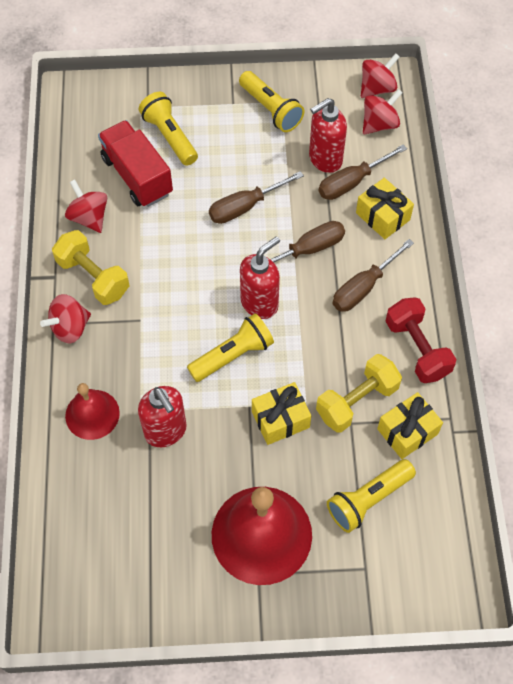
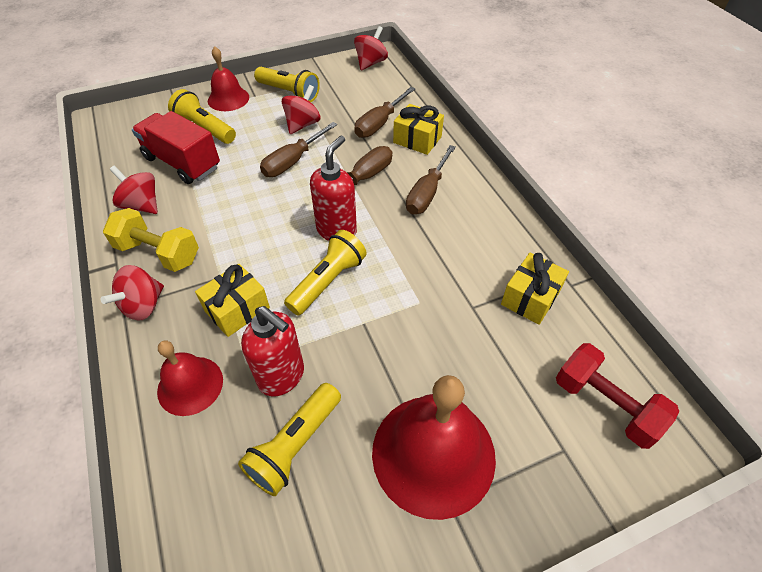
camera: 20 degrees left, 10 degrees down
yellow gift [252,382,311,445] -> yellow gift moved to [195,263,270,337]
red soap dispenser [309,98,347,173] -> none
yellow dumbbell [316,354,402,433] -> none
yellow flashlight [327,459,416,533] -> yellow flashlight moved to [238,383,341,496]
red spinning top [363,89,402,134] -> red spinning top moved to [282,85,321,134]
red dumbbell [385,297,456,383] -> red dumbbell moved to [556,343,679,449]
none -> red bell [208,46,249,111]

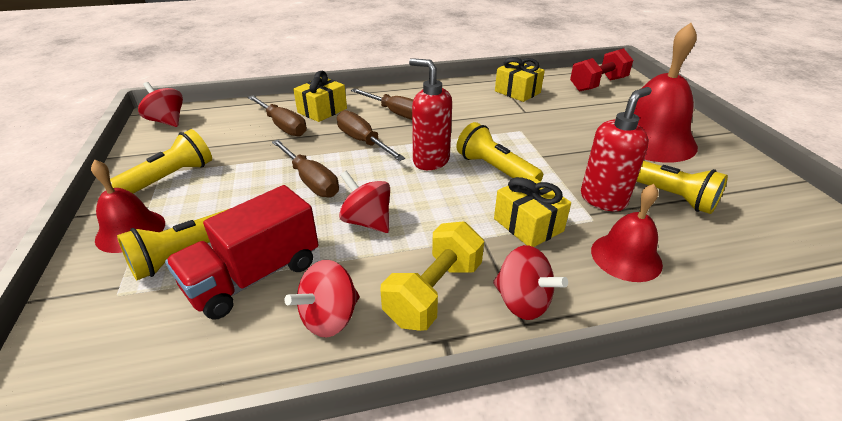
camera: 80 degrees left, 15 degrees down
red spinning top [282,85,321,134] -> red spinning top moved to [339,171,390,233]

